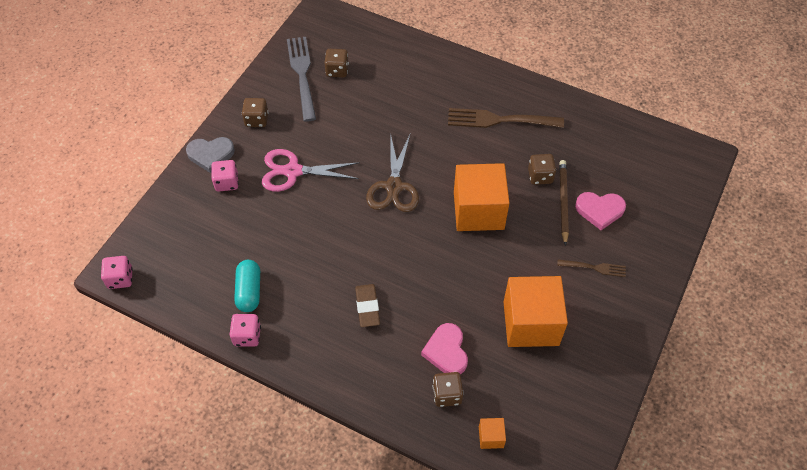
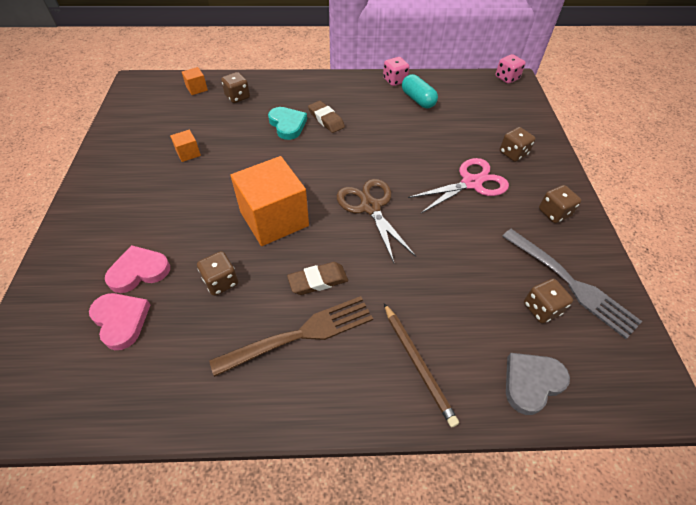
camera: 150 degrees right, 5 degrees down
grey heart [186,137,235,173] -> grey heart moved to [506,353,570,415]
pink dice [211,160,239,192] -> brown dice [500,127,536,162]
pink heart [421,323,468,374] -> pink heart moved to [89,293,151,350]
orange cube [504,276,568,347] -> orange cube [170,130,201,162], size x0.42
brown fork [557,259,626,277] -> none
brown pencil [559,160,569,246] -> brown pencil moved to [384,303,459,427]
none -> turquoise heart [268,107,307,140]
none -> brown eraser [287,262,348,295]

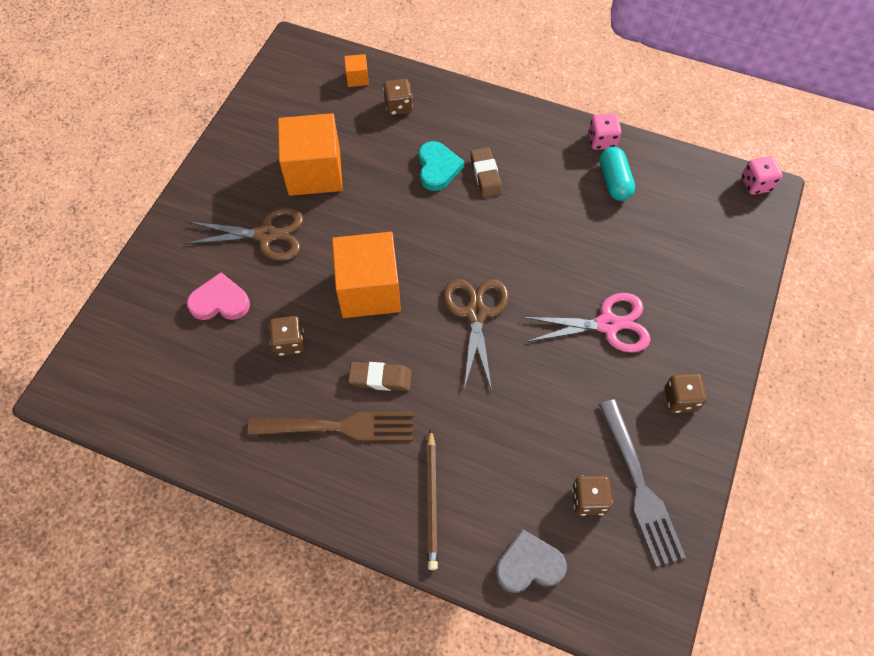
camera: 25 degrees right, 10 degrees up
pink heart [89,293,151,350] -> none
orange cube [170,130,201,162] -> orange cube [278,113,343,196], size x2.37
brown dice [500,127,536,162] -> none
none -> brown scissors [184,207,304,261]

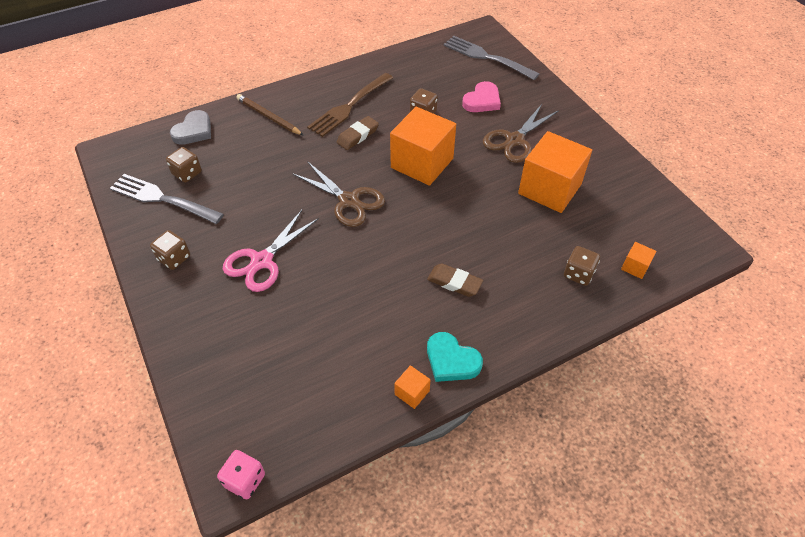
camera: 130 degrees right, 10 degrees down
turquoise heart [418,141,465,191] -> turquoise heart moved to [427,332,483,382]
pink dice [588,114,621,150] -> orange cube [394,365,431,409]
turquoise capsule [600,147,635,201] -> none
none -> grey fork [443,36,539,80]

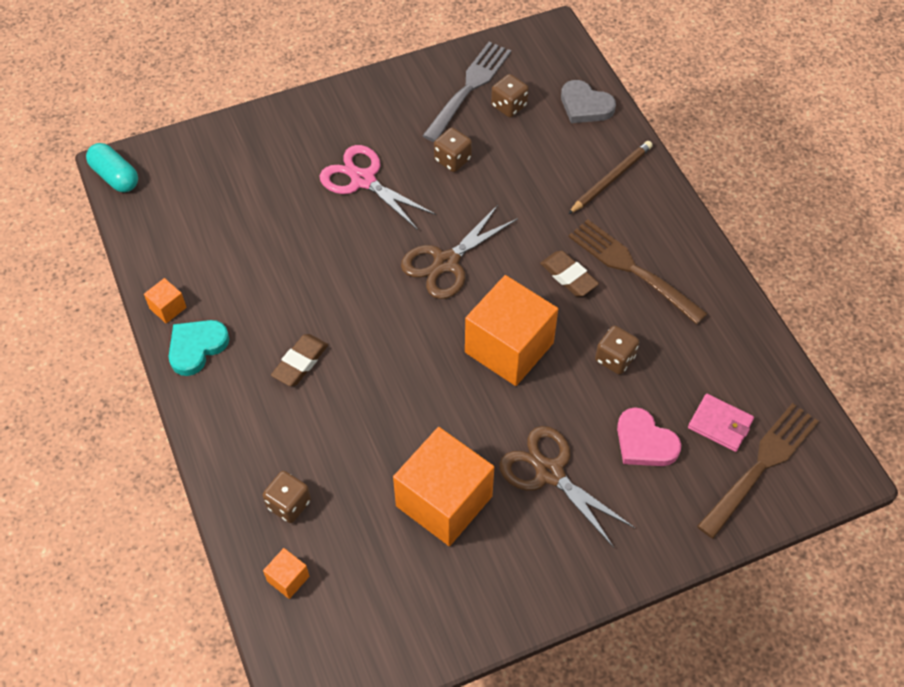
camera: 95 degrees right, 5 degrees up
brown dice [150,230,190,270] -> brown dice moved to [434,127,472,172]
pink dice [217,450,265,499] -> turquoise capsule [86,143,138,192]
grey fork [443,36,539,80] -> brown fork [697,403,819,539]
none -> pink wallet [688,394,754,452]

